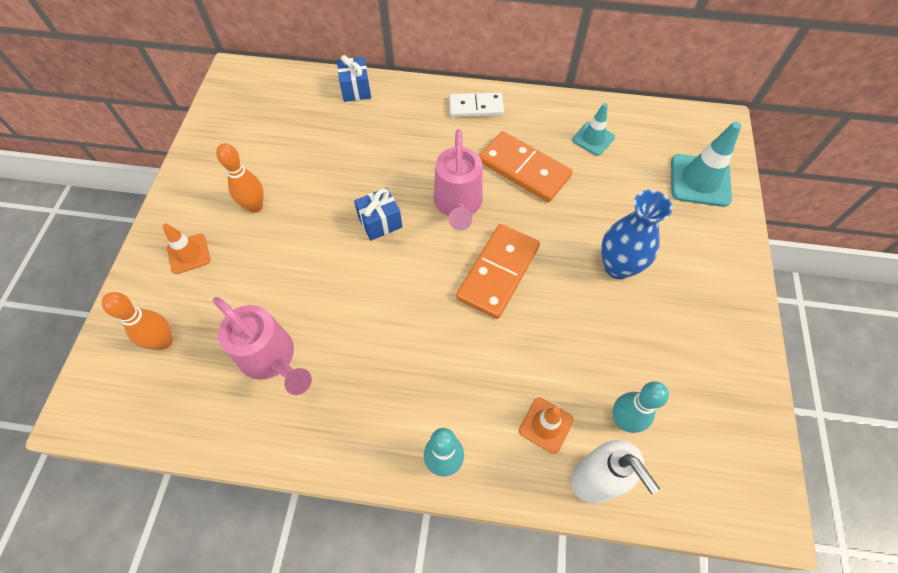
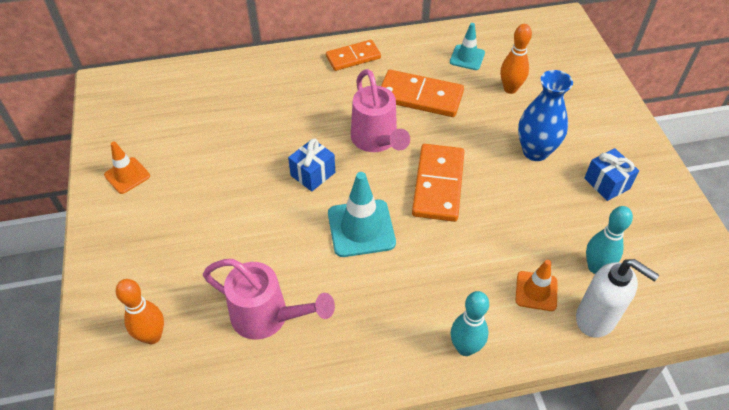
camera: 20 degrees left, 10 degrees down
orange traffic cone [162,223,210,274] -> orange traffic cone moved to [104,142,150,194]
orange bowling pin [216,143,264,213] -> orange bowling pin moved to [501,24,532,94]
blue gift [337,55,371,102] -> blue gift moved to [584,148,639,201]
white domino [449,92,504,117] -> orange domino [326,40,381,71]
turquoise traffic cone [671,122,741,207] -> turquoise traffic cone moved to [328,172,396,257]

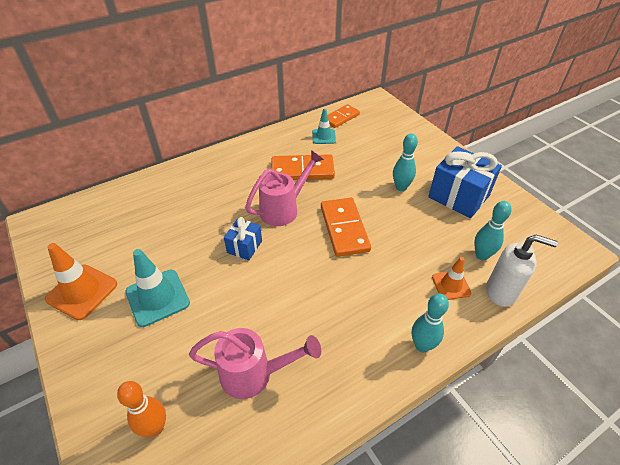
camera: 20 degrees left, 5 degrees down
orange traffic cone [104,142,150,194] -> orange traffic cone [45,243,117,320], size x1.63
orange domino [326,40,381,71] -> orange domino moved to [328,104,360,128]
turquoise traffic cone [328,172,396,257] -> turquoise traffic cone moved to [126,249,190,327]
pink watering can [351,69,410,152] -> pink watering can turned 90 degrees counterclockwise [245,150,324,226]
orange bowling pin [501,24,532,94] -> none
blue vase [518,70,573,161] -> turquoise bowling pin [393,133,418,191]
blue gift [584,148,639,201] -> blue gift [428,146,502,218], size x1.85

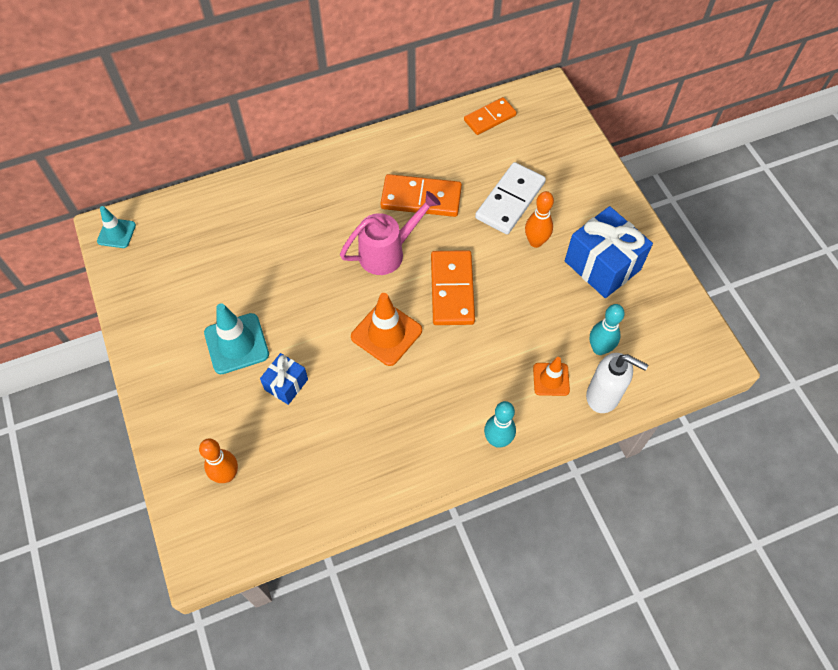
camera: 10 degrees right, 15 degrees up
orange traffic cone [45,243,117,320] -> orange traffic cone moved to [351,293,422,366]
pink watering can [189,328,321,399] -> none
blue gift [224,217,262,260] -> blue gift moved to [260,353,308,405]
turquoise traffic cone [312,109,336,144] -> turquoise traffic cone moved to [97,206,136,248]
turquoise bowling pin [393,133,418,191] -> orange bowling pin [525,191,554,248]
none -> white domino [475,162,546,234]

